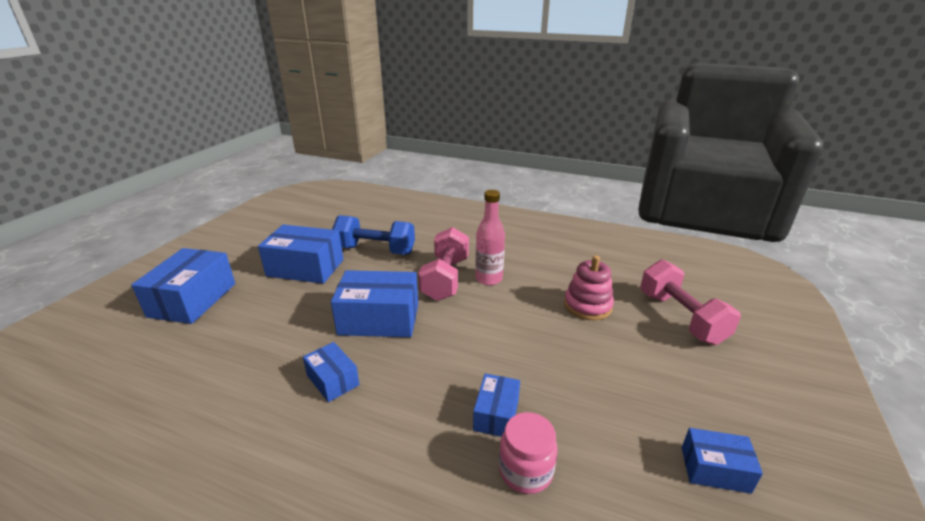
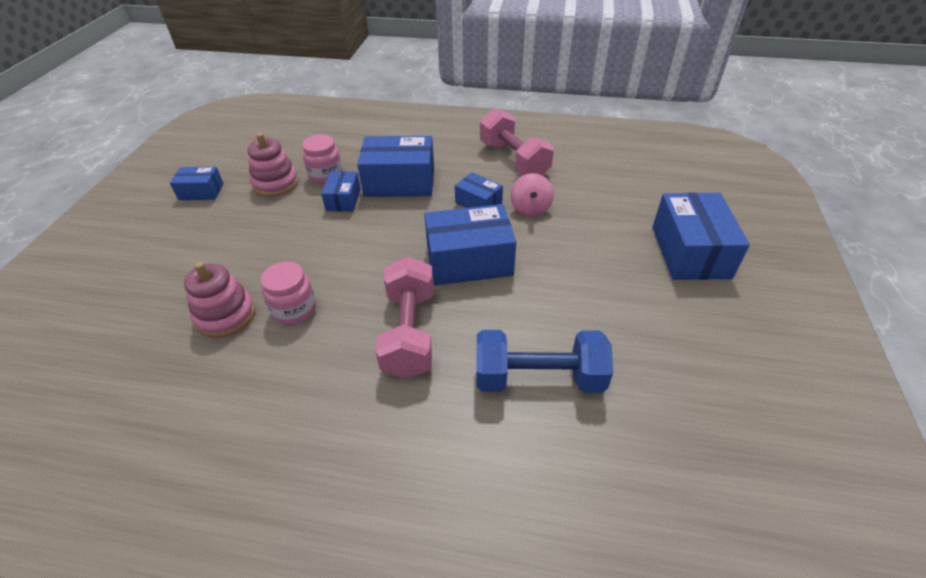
camera: 170 degrees right, 15 degrees up
blue box [258,225,343,284] -> blue box moved to [357,136,434,197]
pink bottle [475,190,505,285] -> none
pink dumbbell [640,259,741,345] -> pink dumbbell moved to [480,108,554,176]
none -> pink stacking toy [248,133,299,197]
none -> pink jar [261,262,316,325]
none -> pink spinning top [511,173,554,217]

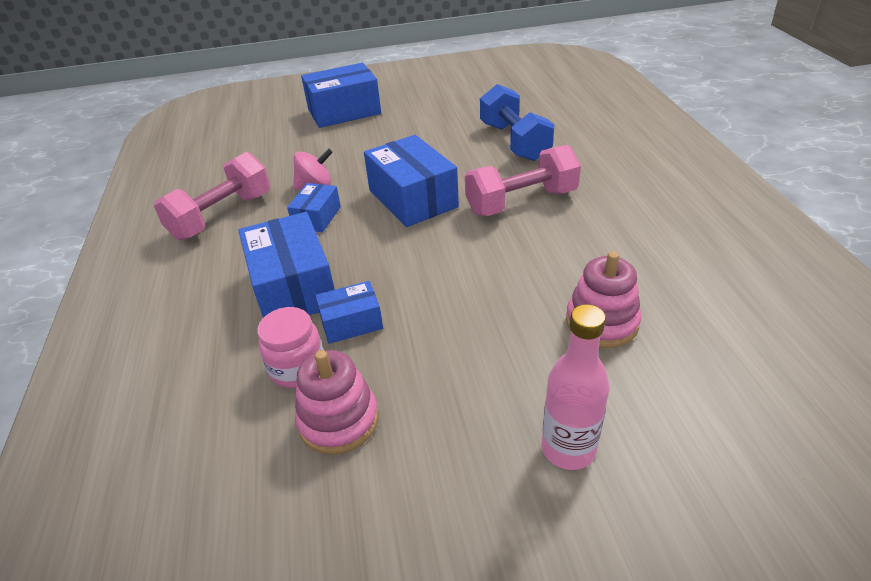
camera: 110 degrees left, 5 degrees down
blue box [170,167,224,200] -> none
pink jar [261,262,316,325] -> none
none -> pink bottle [542,304,609,470]

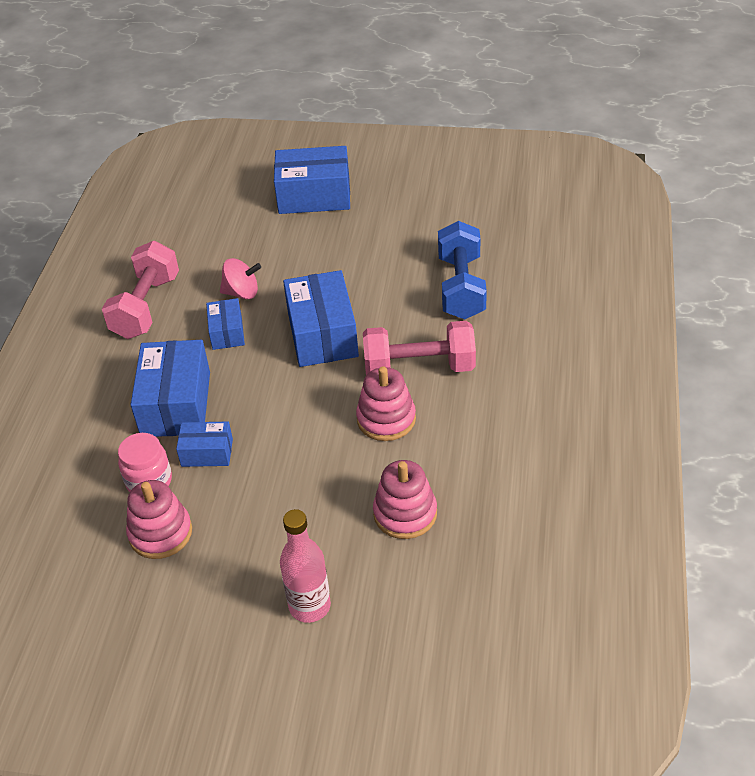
camera: 20 degrees right, 5 degrees up
pink dumbbell [154,152,270,240] -> pink dumbbell turned 45 degrees counterclockwise [102,241,179,339]
blue box [287,183,341,232] -> blue box turned 45 degrees counterclockwise [206,298,245,350]
none -> pink stacking toy [356,366,416,441]

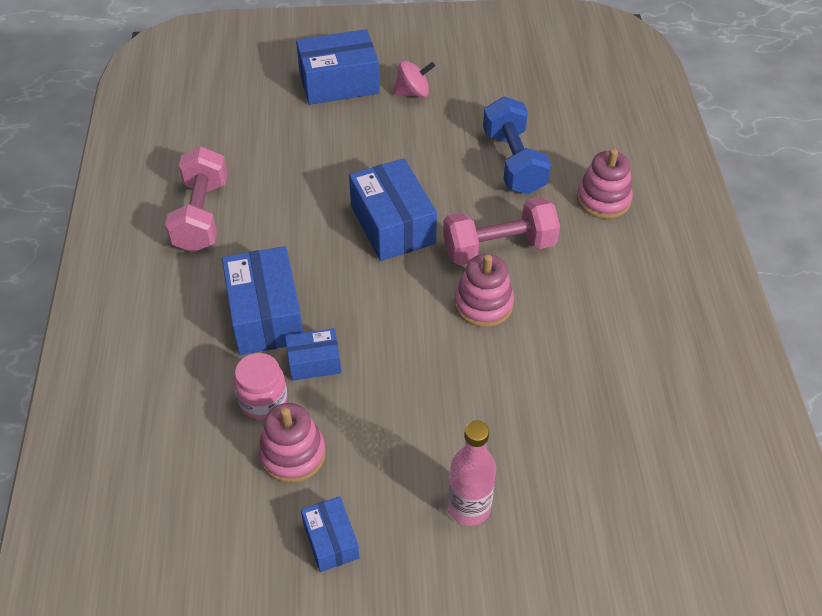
camera: 15 degrees left, 5 degrees up
blue box [206,298,245,350] -> blue box moved to [301,496,360,572]
pink spinning top [220,258,261,299] -> pink spinning top moved to [393,60,435,98]
pink stacking toy [373,460,437,539] -> pink stacking toy moved to [577,149,633,219]

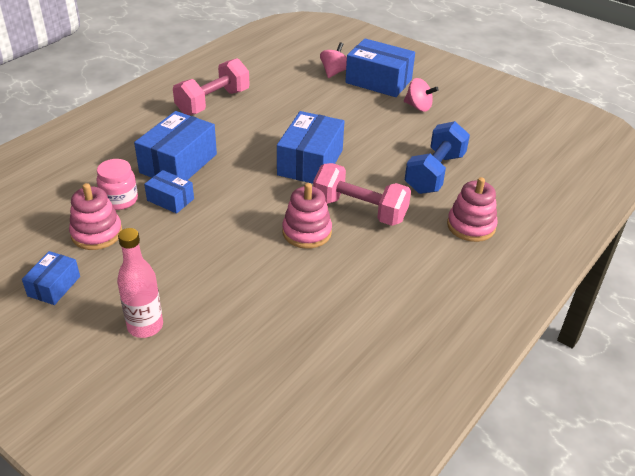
camera: 40 degrees right, 10 degrees down
none -> pink spinning top [320,42,347,78]

